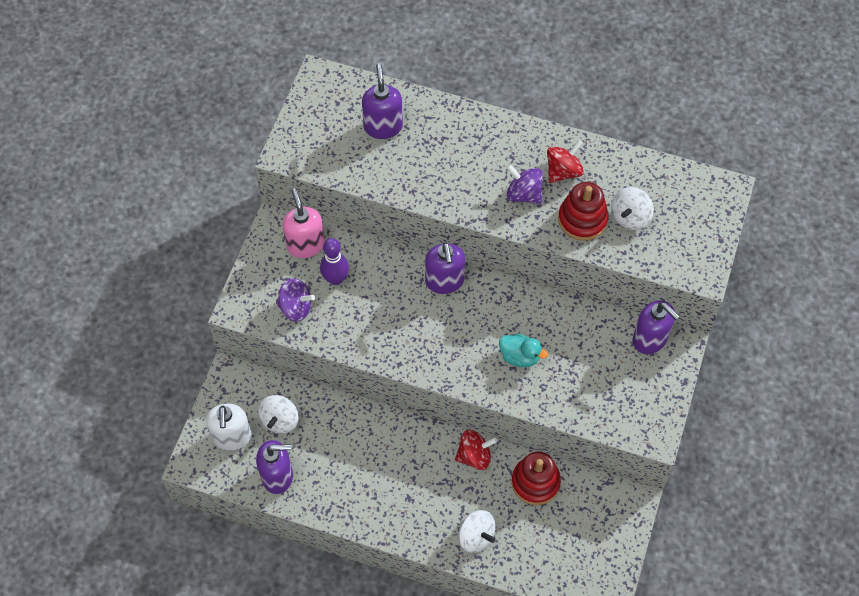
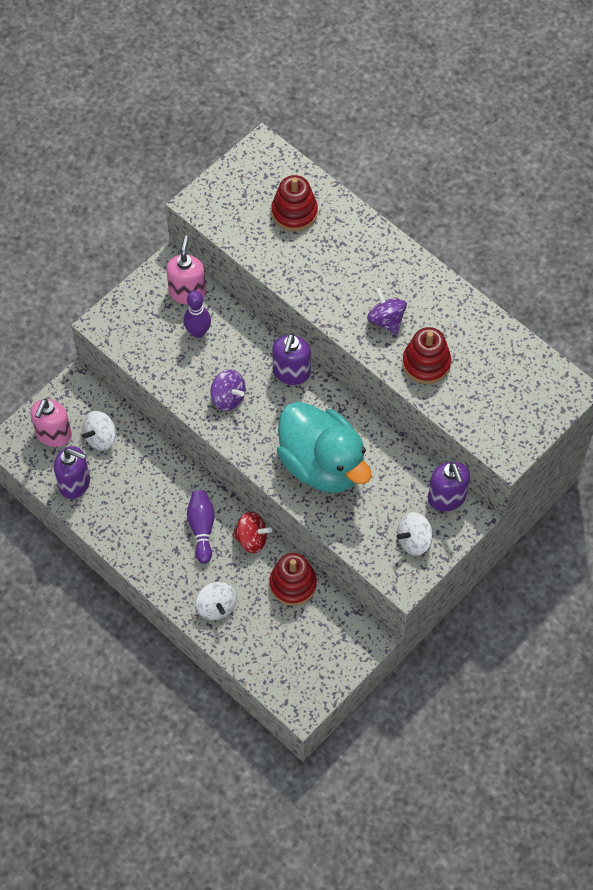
camera: 25 degrees right, 0 degrees up
white soap dispenser [206,403,252,450] -> pink soap dispenser [30,399,72,447]
purple spinning top [276,278,315,322] -> purple spinning top moved to [210,370,246,411]
purple soap dispenser [362,64,403,139] -> red stacking toy [271,175,318,231]
turquoise duck [499,333,548,367] -> turquoise duck [277,402,372,493], size x2.42
red spinning top [547,140,584,183] -> none
white spinning top [611,187,654,230] -> white spinning top moved to [397,512,433,556]
none -> purple bowling pin [187,490,215,564]

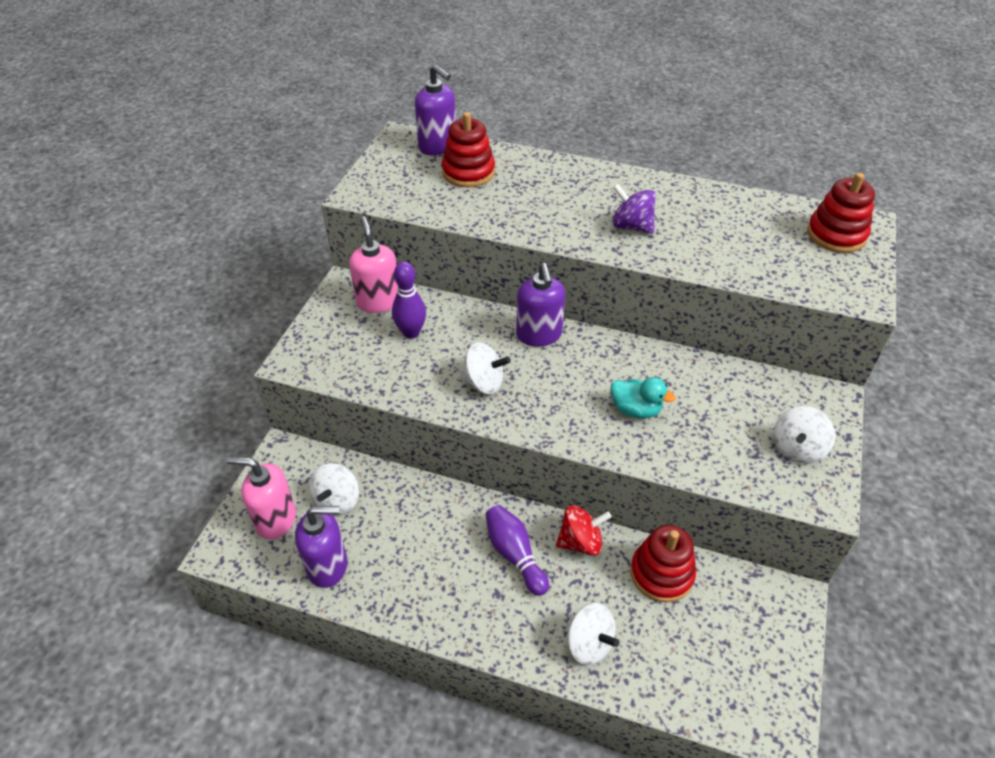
camera: 25 degrees left, 15 degrees down
pink soap dispenser [30,399,72,447] -> pink soap dispenser turned 105 degrees clockwise [227,457,296,539]
purple spinning top [210,370,246,411] -> white spinning top [459,342,511,394]
turquoise duck [277,402,372,493] -> turquoise duck [610,377,676,419], size x0.41
red stacking toy [402,327,451,384] -> red stacking toy moved to [807,173,875,253]
purple soap dispenser [428,462,470,511] -> purple soap dispenser moved to [415,64,456,155]

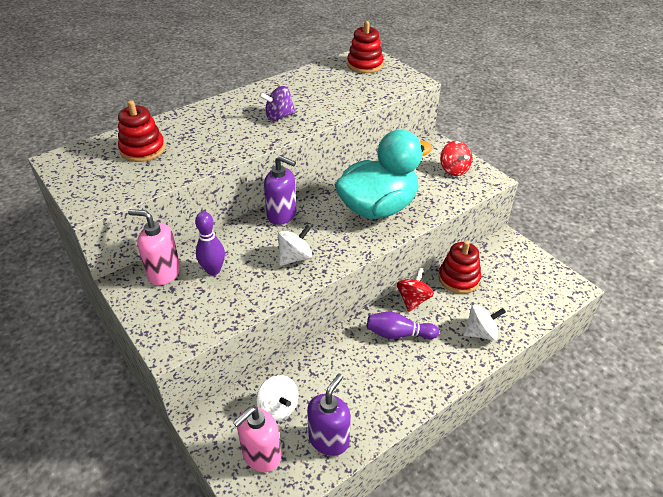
camera: 55 degrees left, 5 degrees down
purple soap dispenser [415,64,456,155] -> none
turquoise duck [610,377,676,419] -> turquoise duck [335,130,433,219], size x2.42
white spinning top [774,406,835,464] -> red spinning top [440,141,472,176]

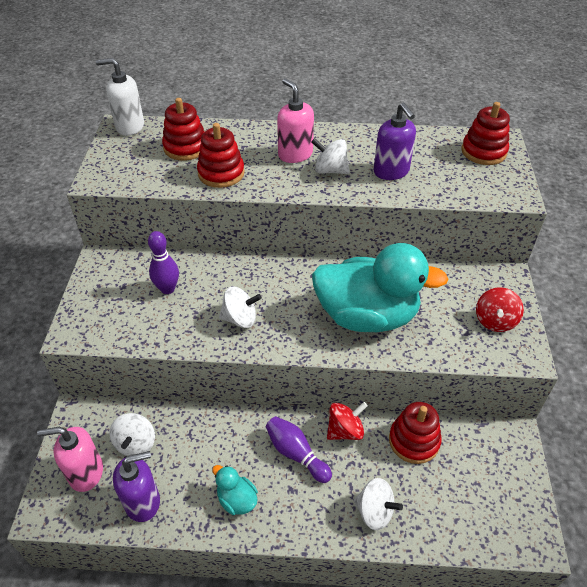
camera: 40 degrees right, 5 degrees up
pink soap dispenser [128,209,180,285] -> pink soap dispenser moved to [277,78,314,163]
purple spinning top [259,86,296,121] -> white spinning top [311,138,350,174]
purple soap dispenser [264,155,296,225] -> purple soap dispenser moved to [374,103,416,180]
none -> white soap dispenser [96,58,144,136]
none -> red stacking toy [197,123,245,188]
none -> turquoise duck [212,465,258,515]

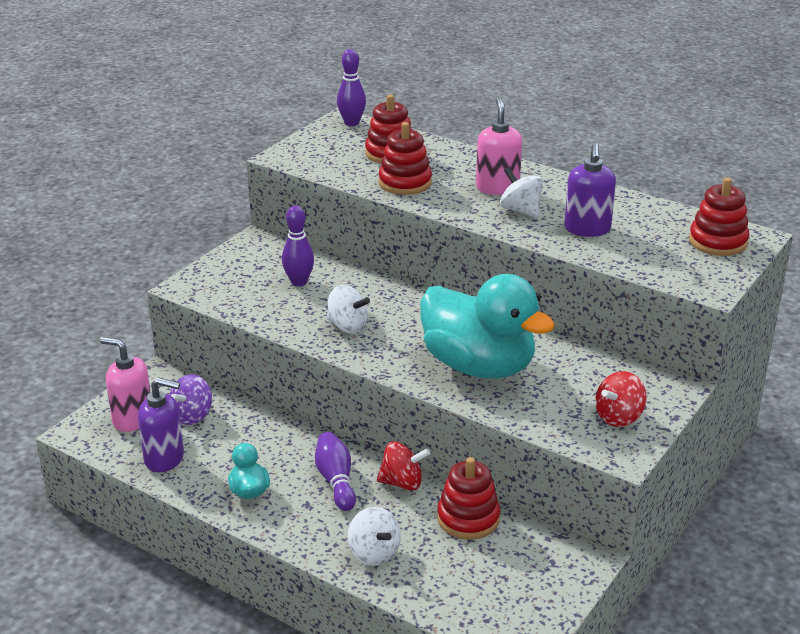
camera: 30 degrees right, 15 degrees down
white soap dispenser [96,58,144,136] -> purple bowling pin [337,49,366,126]
white spinning top [109,413,155,456] -> purple spinning top [170,374,212,425]

